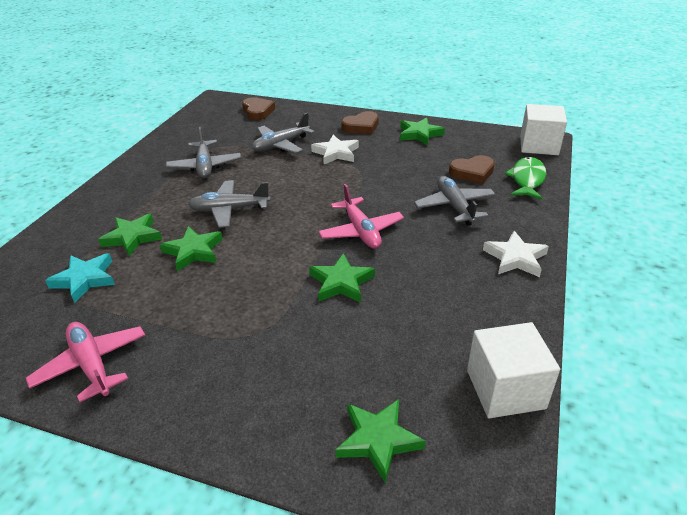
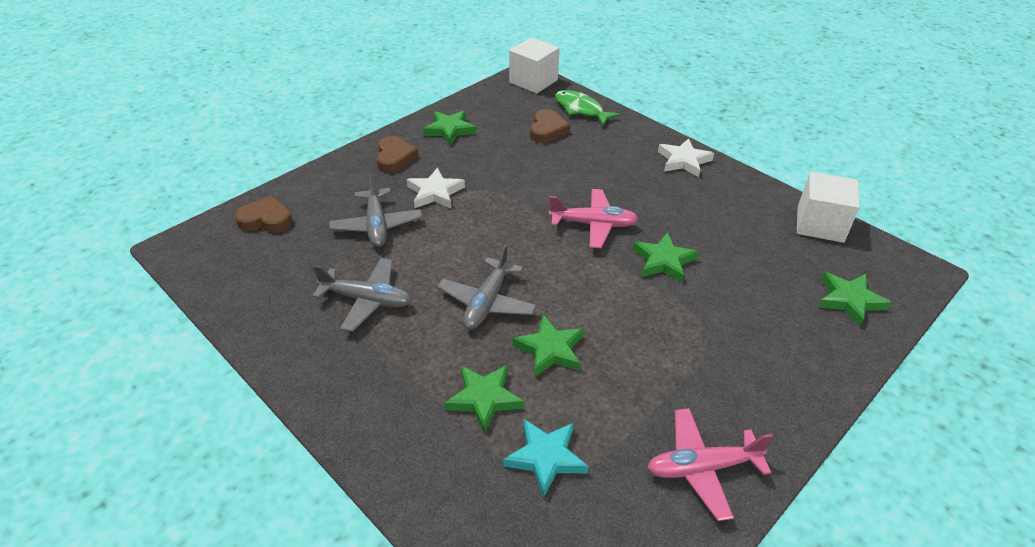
camera: 65 degrees left, 5 degrees up
grey plane [414,176,496,226] -> none

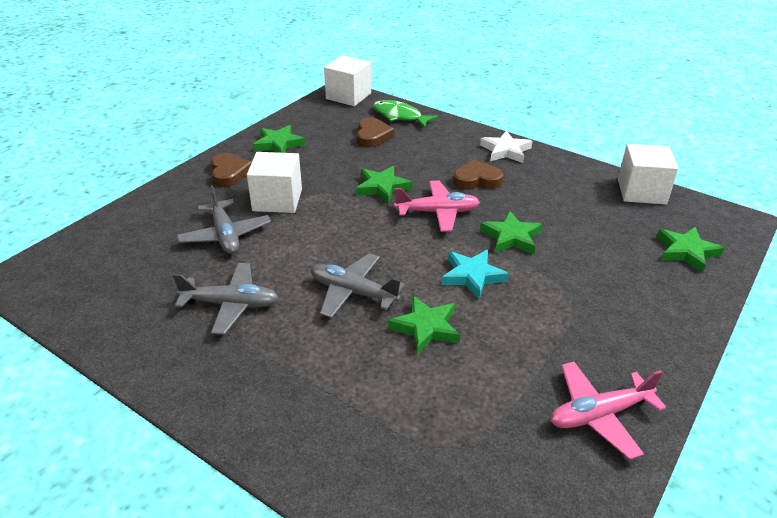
camera: 10 degrees left, 5 degrees down
brown heart [234,195,292,233] -> brown heart moved to [453,160,503,190]
white star [407,167,465,208] -> white cube [247,152,302,213]
grey plane [437,244,537,329] -> grey plane turned 105 degrees clockwise [311,253,405,318]
green star [444,365,524,434] -> green star moved to [356,166,412,204]
turquoise star [503,419,589,498] -> turquoise star moved to [441,250,509,299]

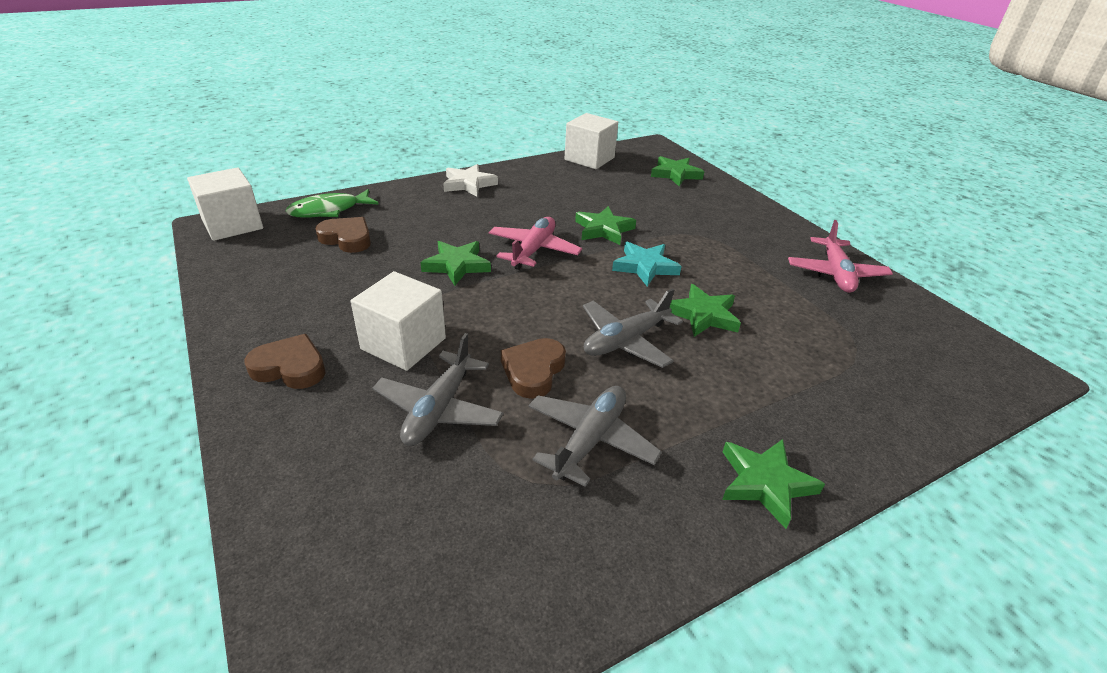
camera: 65 degrees left, 0 degrees up
grey plane [177,185,271,254] -> grey plane turned 105 degrees clockwise [372,333,504,446]
green star [253,125,305,153] -> green star moved to [722,439,825,529]
brown heart [453,160,503,190] -> brown heart moved to [501,338,566,399]

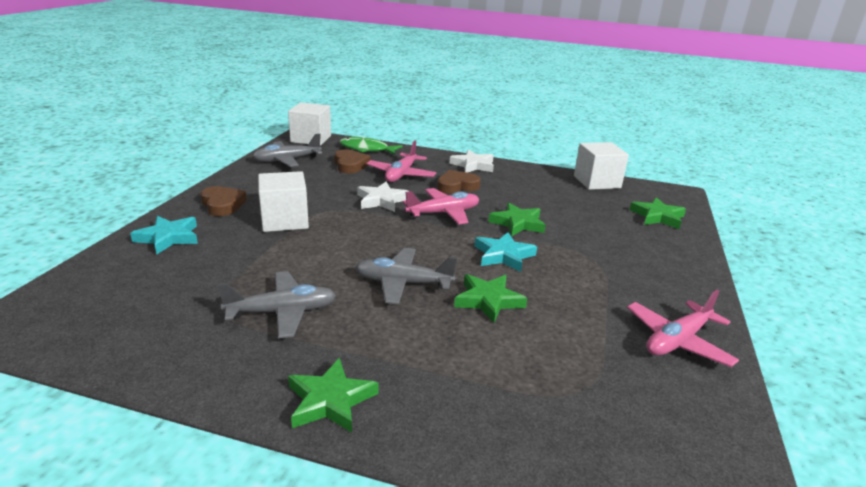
camera: 45 degrees right, 10 degrees down
grey plane [372,333,504,446] -> grey plane moved to [253,134,322,167]
green star [420,241,491,286] -> white star [357,182,409,212]
brown heart [501,338,566,399] -> brown heart moved to [437,170,481,194]
none -> turquoise star [130,216,198,254]
none -> pink plane [367,141,437,182]

